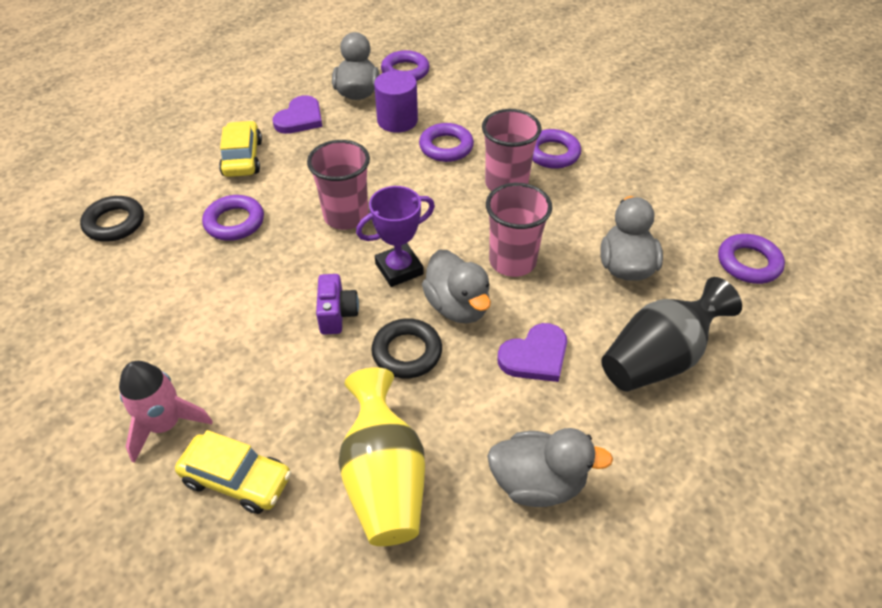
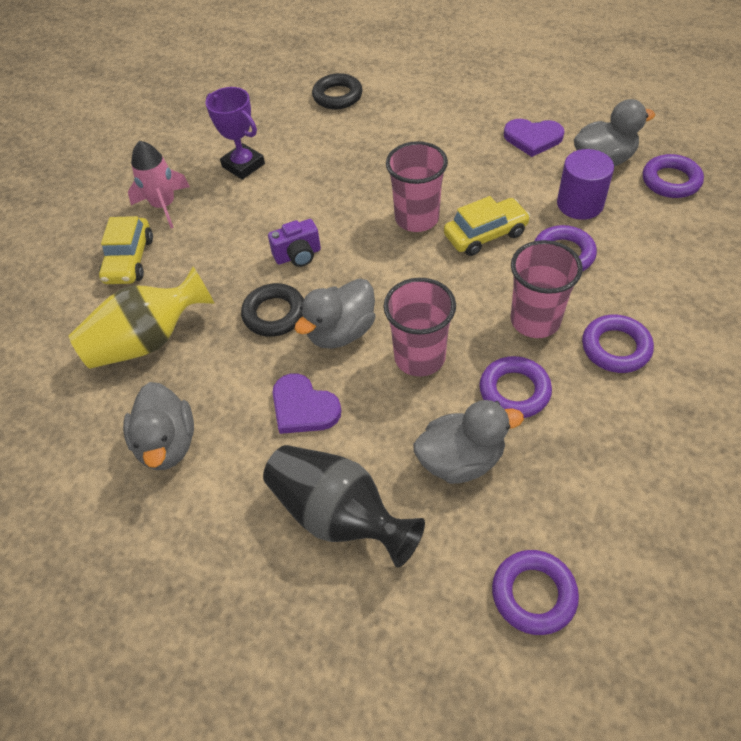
camera: 75 degrees right, 5 degrees up
purple ring [202,195,264,241] -> purple ring moved to [479,356,552,418]
yellow car [219,121,262,177] -> yellow car moved to [444,196,530,256]
purple trophy [356,186,435,287] -> purple trophy moved to [206,87,265,180]

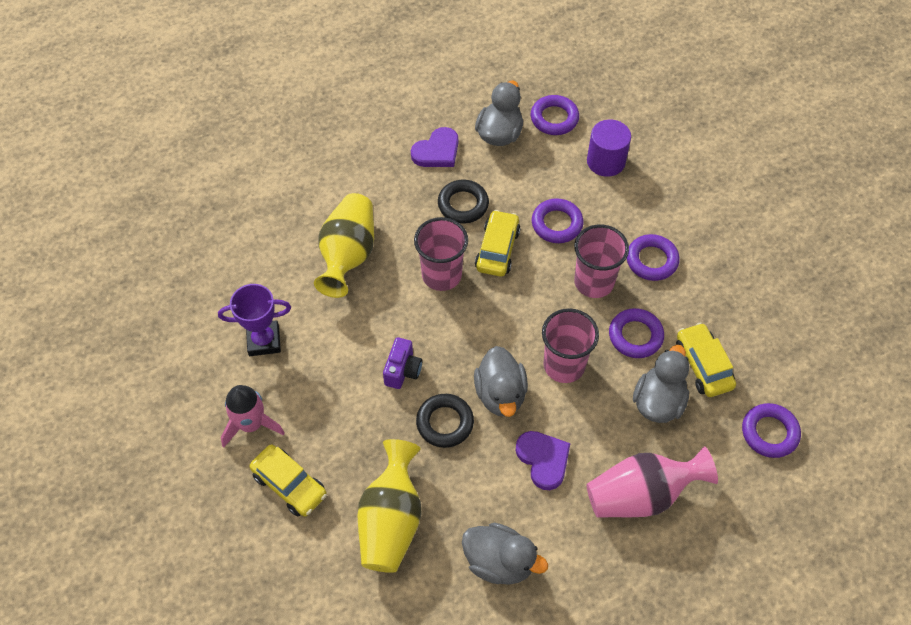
camera: 55 degrees left, 5 degrees up
black vase [263,445,425,568] -> pink vase [586,446,718,518]
purple heart [272,373,341,434] -> purple heart turned 105 degrees counterclockwise [515,431,571,490]
black ring [312,73,363,109] -> black ring moved to [438,180,489,224]
purple cylinder [557,149,614,220] -> purple cylinder moved to [587,120,631,177]
none -> yellow vase [314,193,374,298]
none -> yellow car [676,323,736,397]

